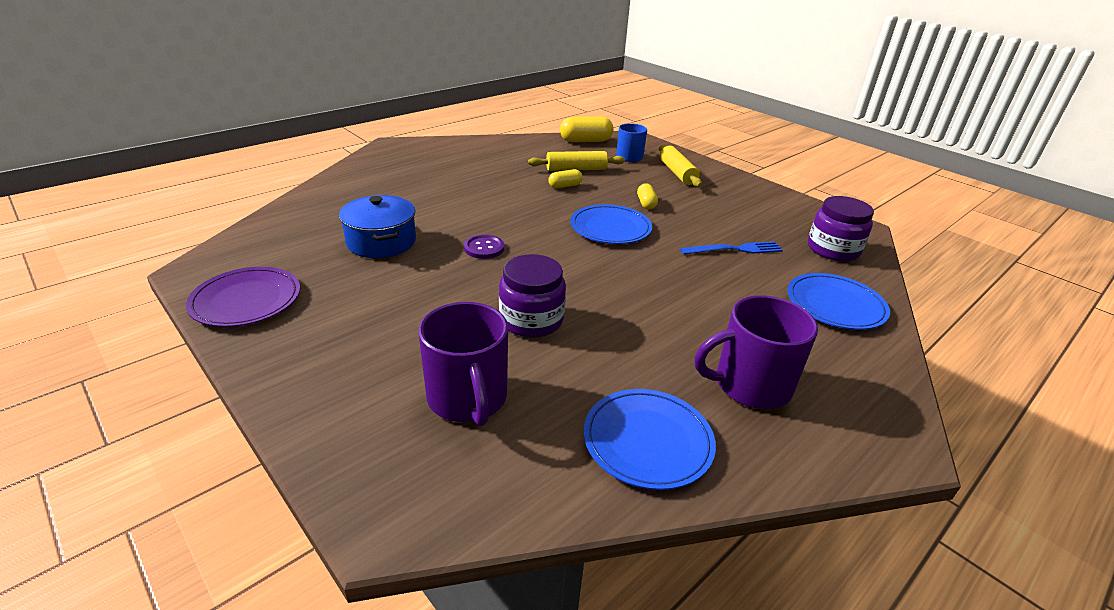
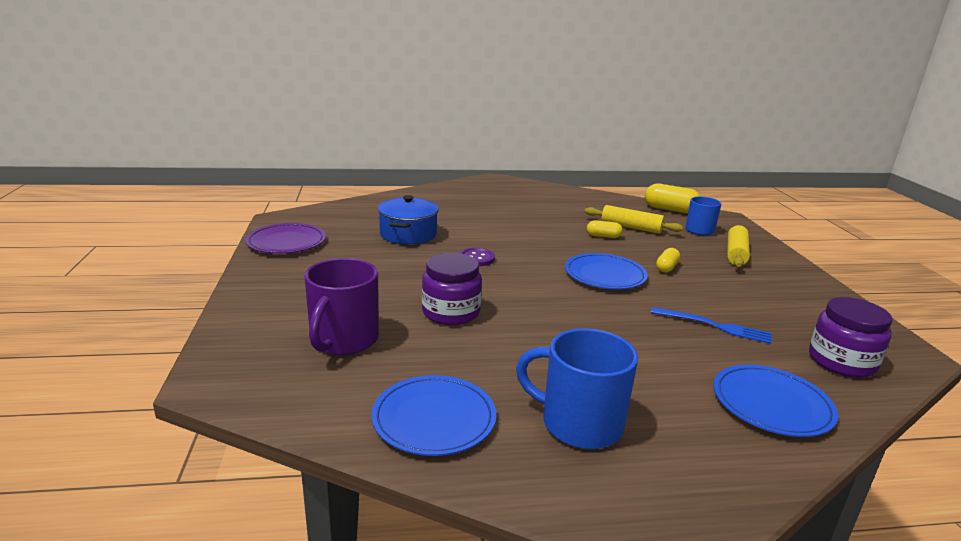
camera: 35 degrees right, 10 degrees down
purple mug [694,295,818,409] -> blue mug [516,328,638,449]

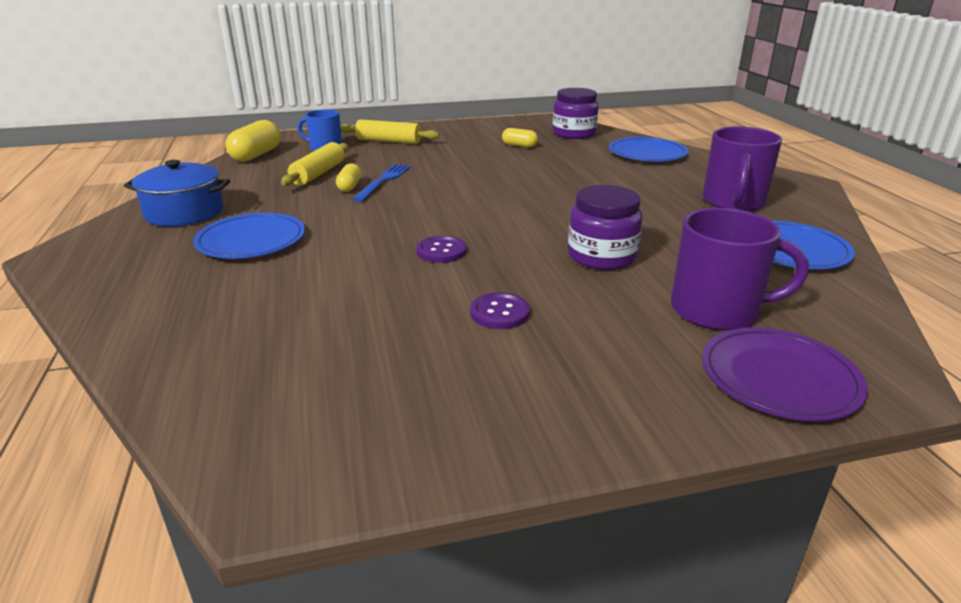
camera: 95 degrees left, 5 degrees up
purple plate [245,223,326,254] -> purple plate moved to [702,327,868,421]
blue pot [378,195,439,245] -> blue pot moved to [124,160,230,226]
blue mug [516,328,638,449] -> purple mug [703,127,782,212]
blue plate [565,253,648,289] -> blue plate moved to [193,213,305,259]
blue fork [651,307,772,344] -> blue fork moved to [353,164,411,202]
yellow capsule [656,248,680,273] -> yellow capsule moved to [502,128,538,147]
none -> purple button [470,292,530,329]

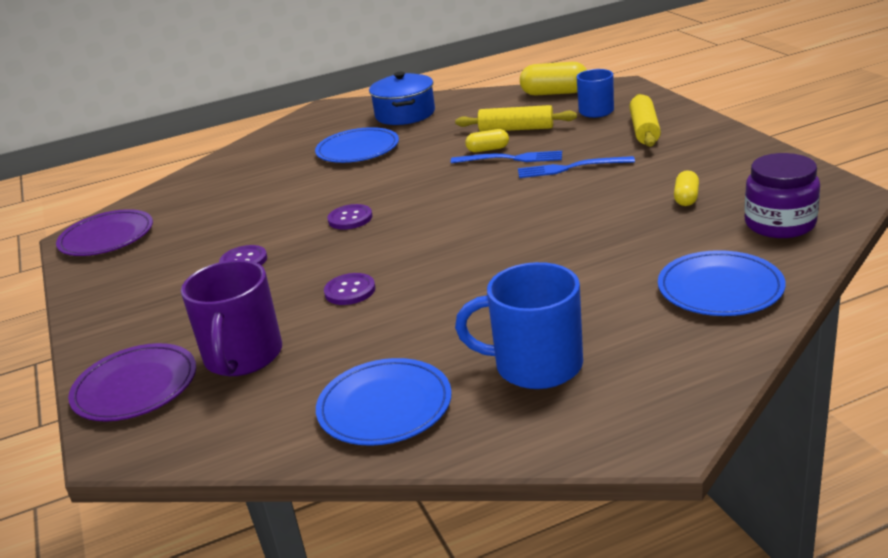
camera: 85 degrees right, 0 degrees up
purple jar [568,185,643,270] -> purple button [324,273,376,305]
purple mug [703,127,782,212] -> blue mug [455,262,583,389]
none -> purple plate [56,209,153,256]
none -> blue fork [518,156,635,178]

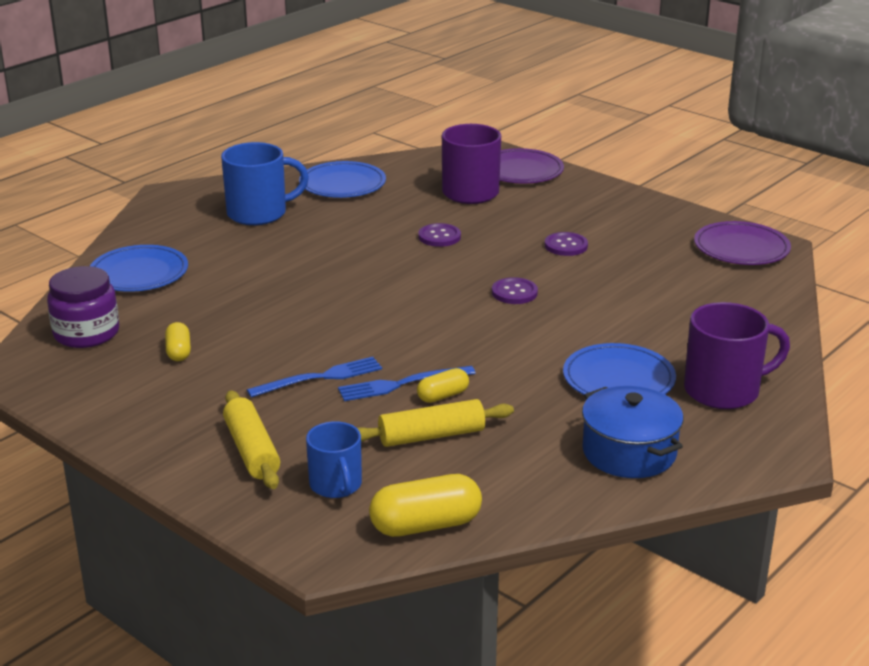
camera: 150 degrees right, 0 degrees up
none -> purple mug [684,302,790,409]

